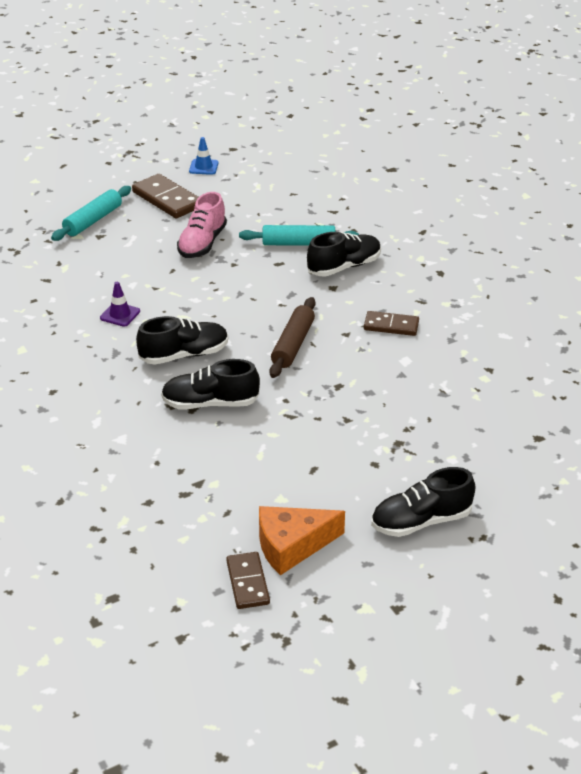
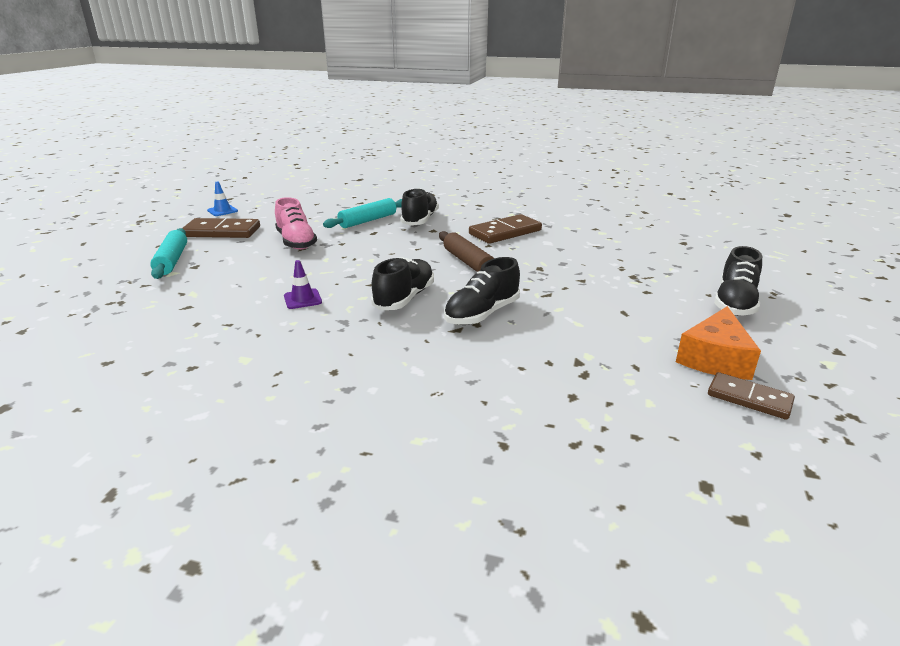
camera: 45 degrees left, 10 degrees down
brown domino [364,311,419,336] -> brown domino [469,214,542,244], size x1.57

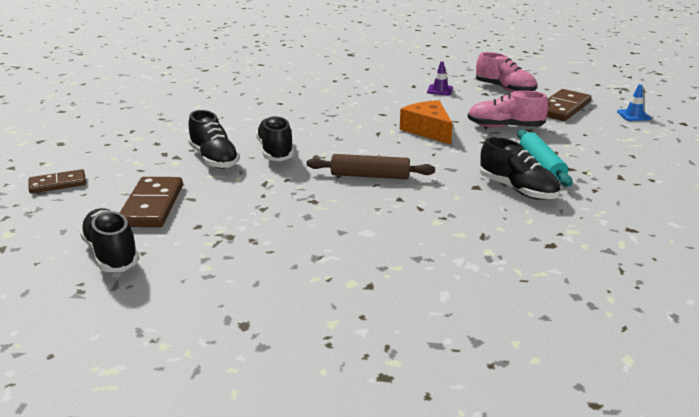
camera: 125 degrees right, 0 degrees up
turquoise rolling pin [150,228,187,279] -> pink shoe [476,52,537,92]
purple traffic cone [284,260,322,309] -> purple traffic cone moved to [427,61,453,95]
black shoe [371,257,434,310] -> black shoe moved to [188,110,240,169]
brown domino [469,214,542,244] -> brown domino moved to [120,177,183,227]
orange cheese [676,306,761,380] -> orange cheese moved to [400,100,453,145]

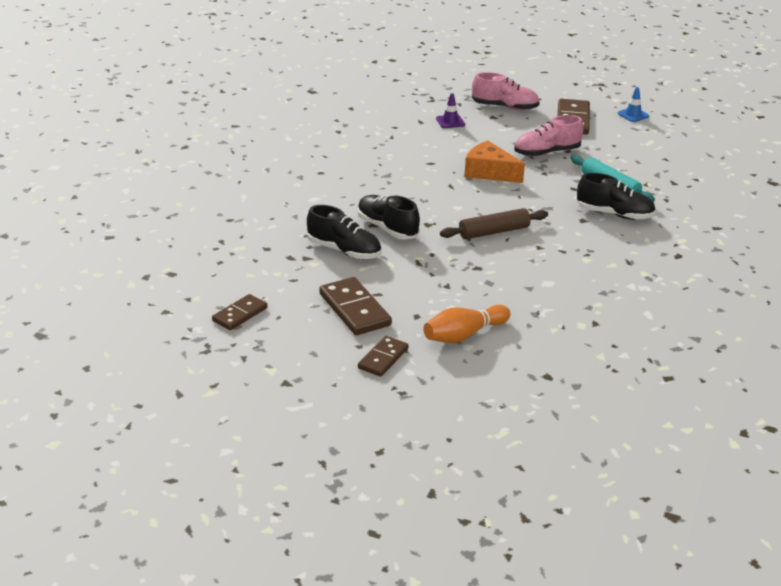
camera: 30 degrees left, 5 degrees up
black shoe [79,208,140,272] -> brown domino [358,336,408,377]
none -> orange bowling pin [423,305,511,343]

